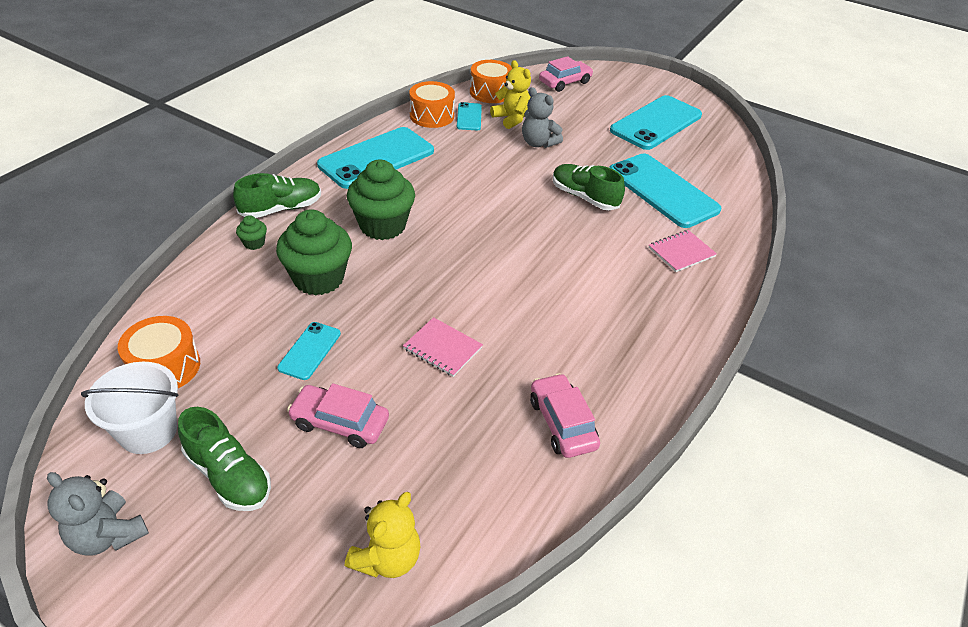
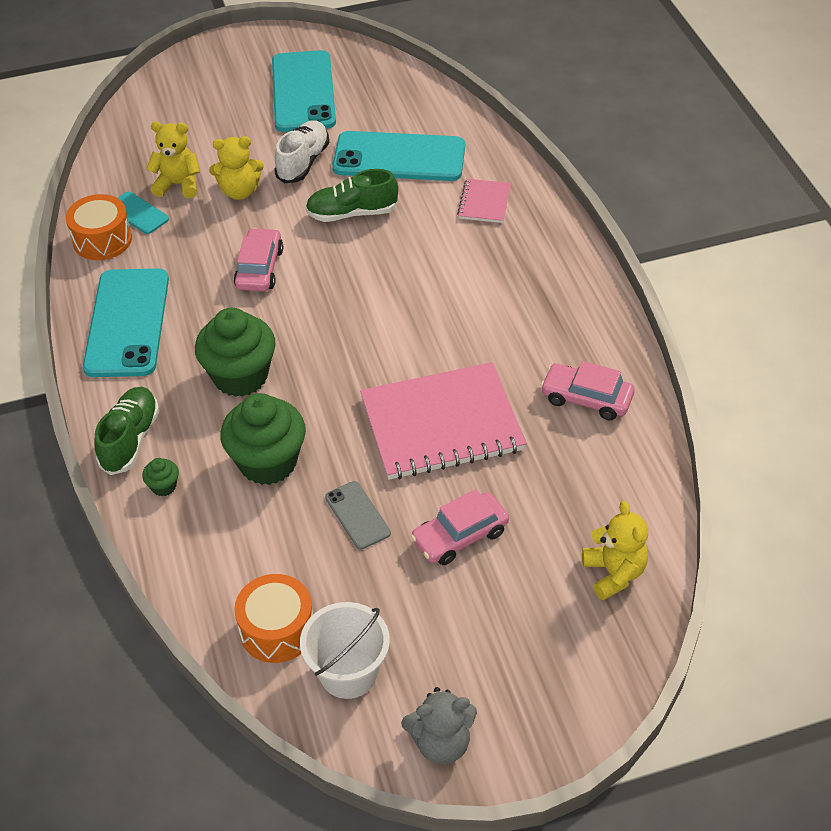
camera: 45 degrees left, 5 degrees up
green shoe [178,407,271,511] -> none
turquoise phone [277,322,341,380] -> grey phone [325,481,391,549]
pink notebook [403,317,483,377] -> pink notebook [360,362,526,480], size x2.14
orange drum [470,60,512,103] -> none
grey teddy bear [522,87,563,148] -> yellow teddy bear [209,136,264,200]
pink car [539,56,593,92] -> pink car moved to [234,228,283,291]
none -> white shoe [274,120,329,183]

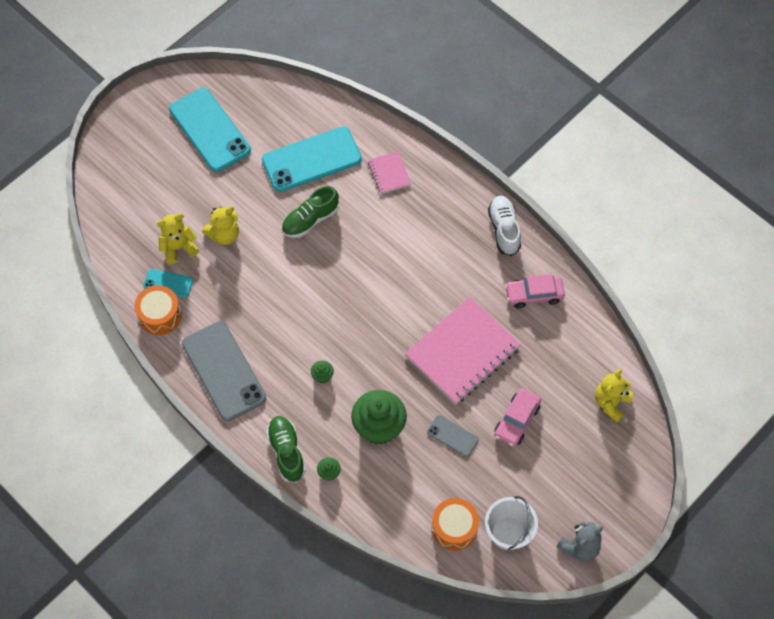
camera: 30 degrees left, 15 degrees up
turquoise phone [83,268,169,377] -> grey phone [182,321,266,421]
green cupcake [195,308,276,397] -> green cupcake [311,360,334,383], size x0.43
pink car [234,228,283,291] -> none
white shoe [274,120,329,183] -> white shoe moved to [488,196,521,256]
yellow teddy bear [582,501,648,600] -> yellow teddy bear turned 105 degrees counterclockwise [595,369,633,423]

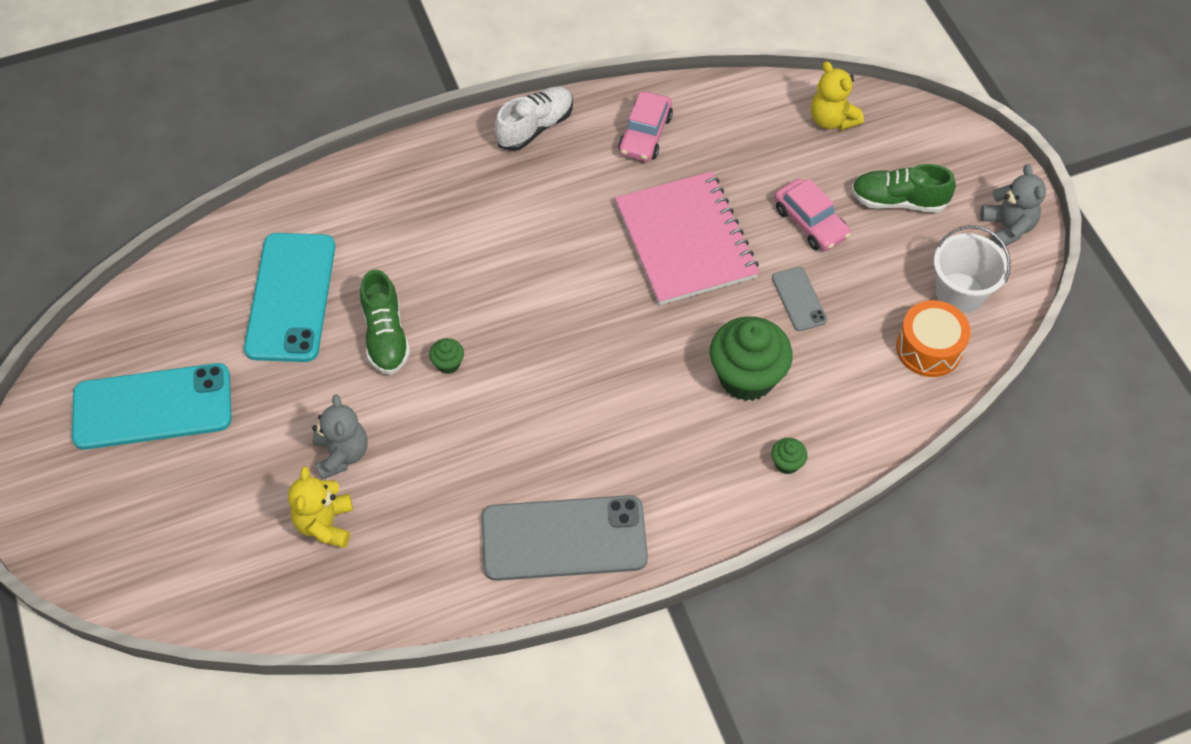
camera: 65 degrees left, 5 degrees down
orange drum [134,285,182,335] -> none
turquoise phone [143,269,193,298] -> none
yellow teddy bear [202,207,239,245] -> grey teddy bear [312,394,368,480]
green shoe [266,416,306,483] -> green shoe moved to [851,164,956,213]
green cupcake [311,360,334,383] -> green cupcake moved to [429,338,464,374]
pink notebook [368,151,411,194] -> none
grey phone [427,415,479,457] -> grey phone turned 75 degrees counterclockwise [772,267,827,331]
white shoe [488,196,521,256] -> white shoe turned 120 degrees clockwise [495,87,573,151]

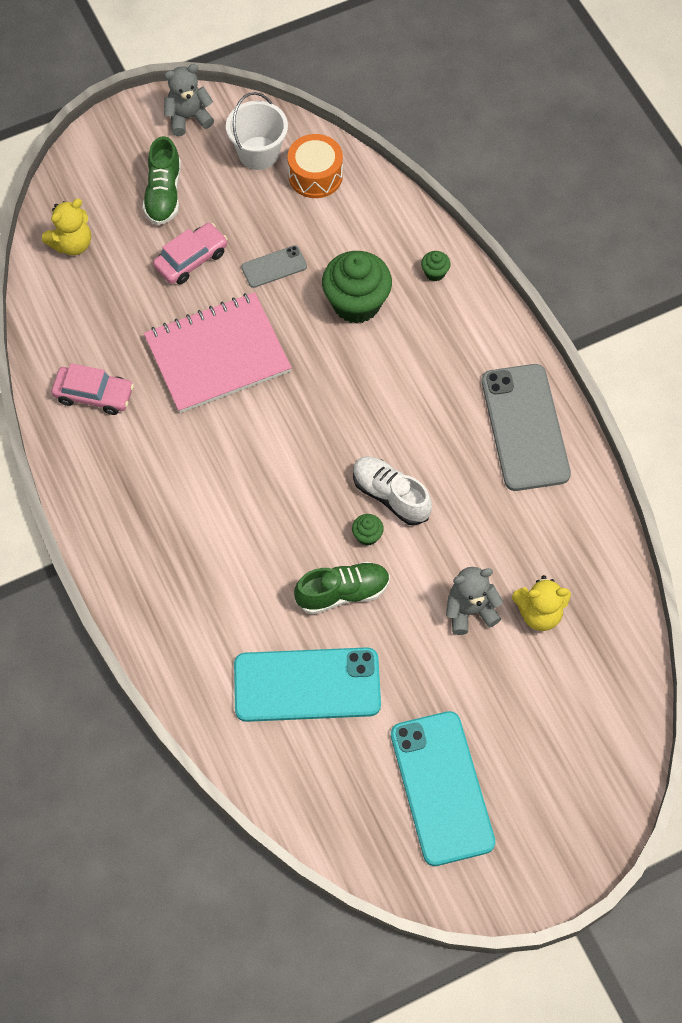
camera: 95 degrees left, 5 degrees up
white shoe [495,87,573,151] -> white shoe moved to [353,456,432,525]

